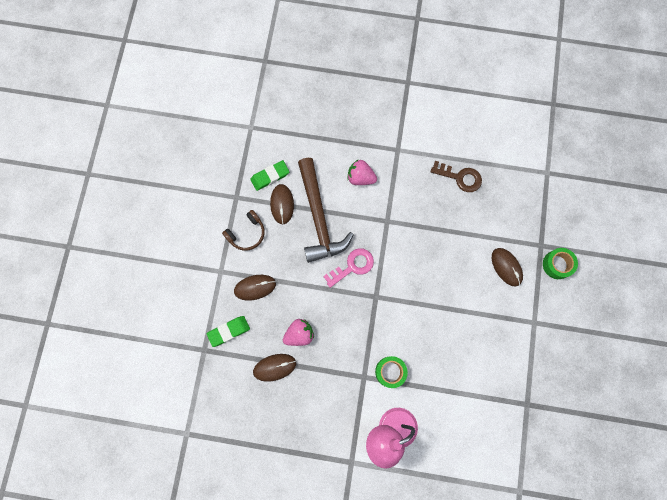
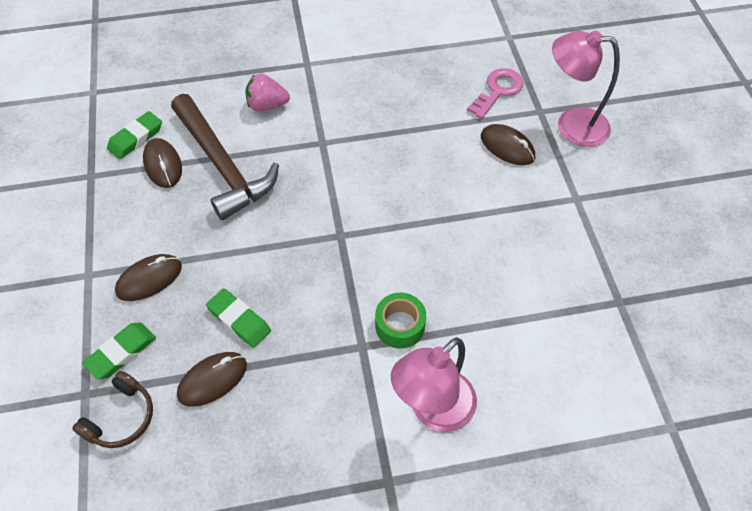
camera: 20 degrees left, 20 degrees down
brown headphones [222,210,265,251] -> brown headphones moved to [72,371,153,448]
pink strawberry [283,319,314,346] -> green eraser [206,288,271,348]
pink key [323,248,374,288] -> pink key moved to [467,68,524,119]
brown key [430,161,482,192] -> none
green tape [543,248,578,279] -> pink lamp [552,31,620,147]

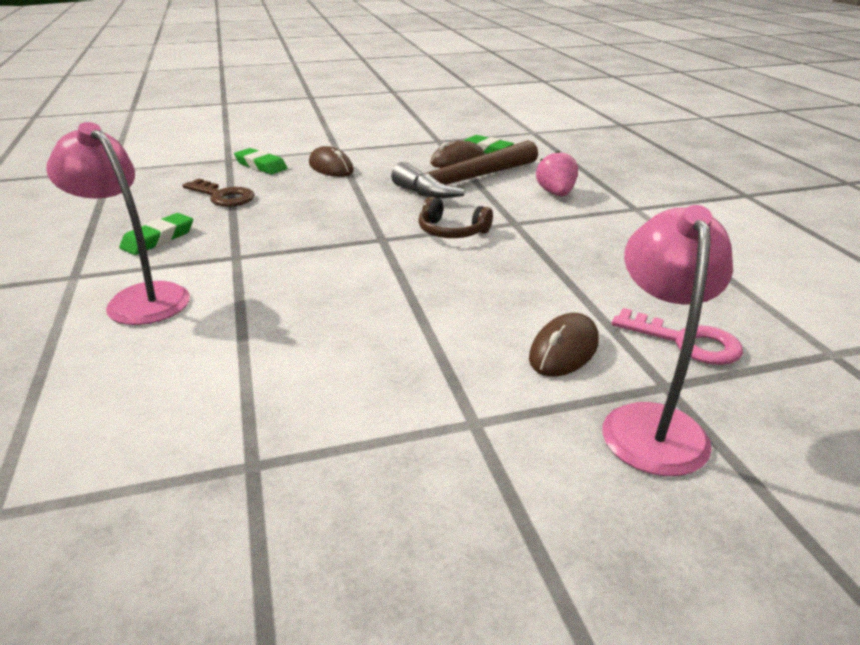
camera: 85 degrees right, 25 degrees down
brown headphones [72,371,153,448] -> brown headphones moved to [418,197,493,238]
brown mouse [177,352,247,407] -> brown key [183,179,255,207]
green eraser [206,288,271,348] -> green eraser moved to [119,213,193,255]
green tape [375,293,426,349] -> none

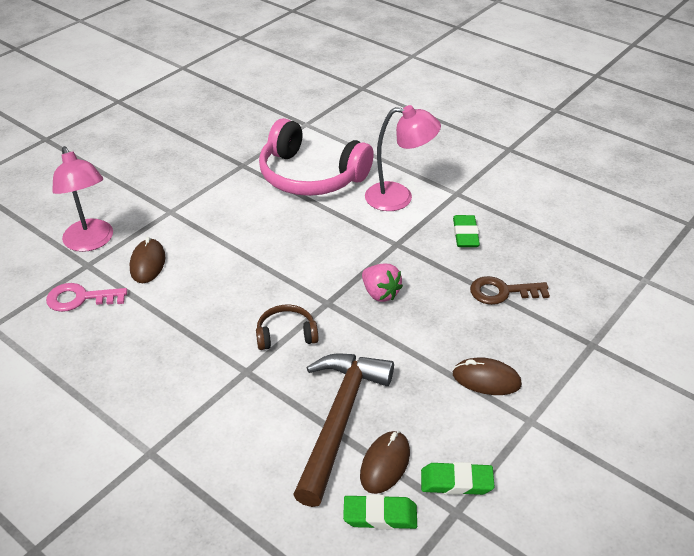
camera: 145 degrees right, 10 degrees up
green eraser [234,148,287,174] -> green eraser moved to [421,462,495,495]
pink strawberry [536,151,578,196] -> pink strawberry moved to [362,264,403,302]
none -> pink headphones [259,118,374,196]

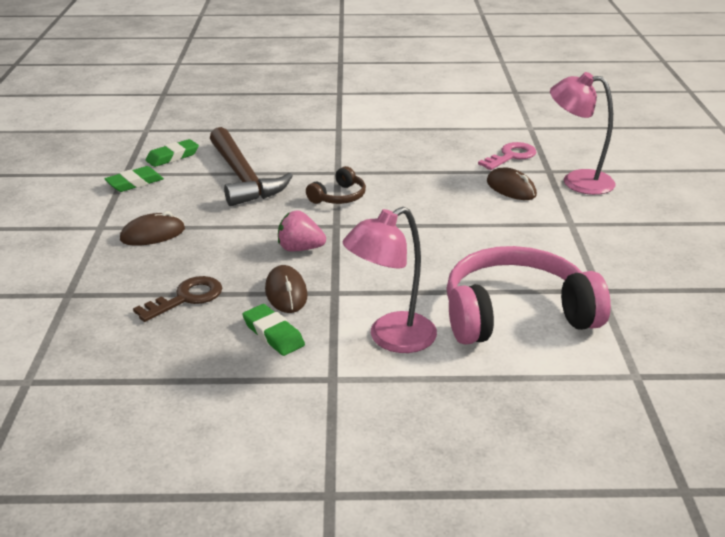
camera: 140 degrees right, 10 degrees down
brown mouse [360,431,410,494] -> brown mouse moved to [265,265,308,313]

